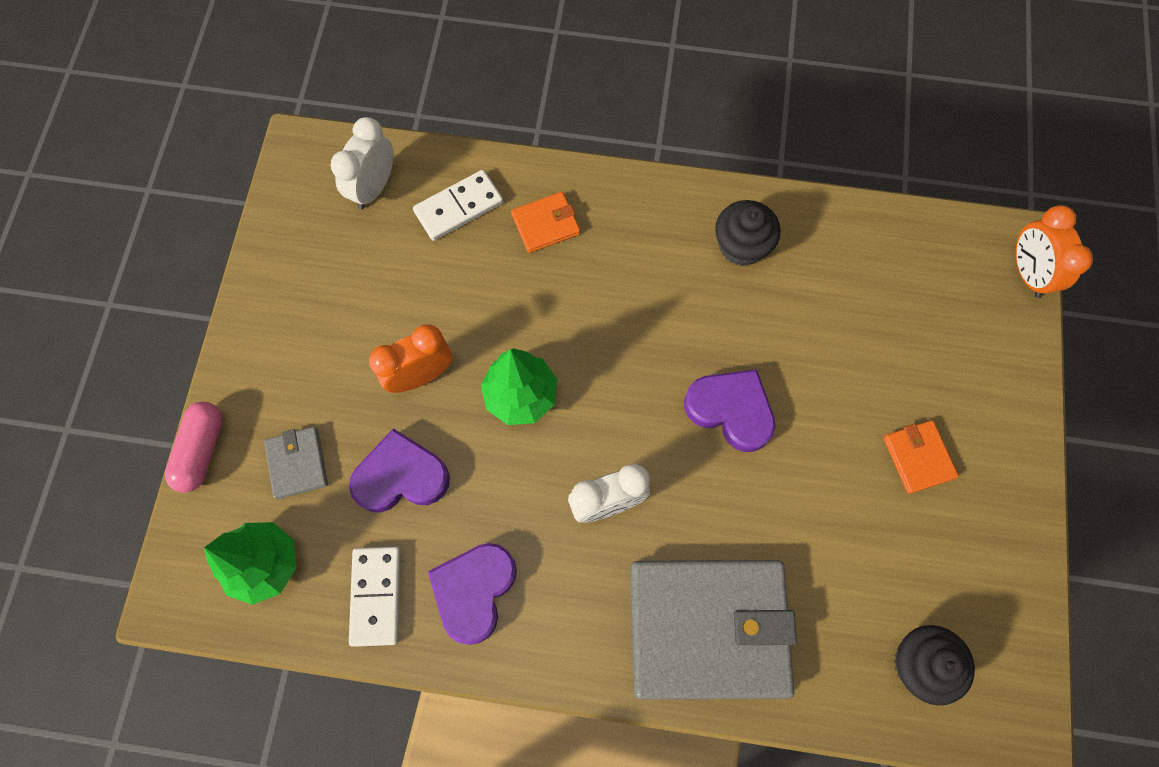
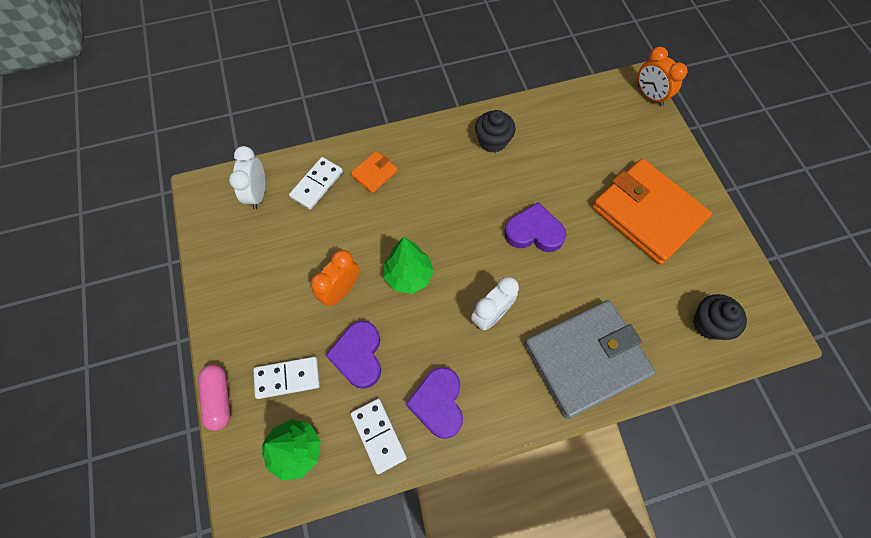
camera: 25 degrees left, 5 degrees down
grey wallet [264,427,328,499] -> white domino [254,357,320,399]
purple heart [349,428,450,513] -> purple heart turned 60 degrees counterclockwise [325,321,381,389]
orange wallet [883,420,959,494] -> orange wallet [592,159,712,265], size x2.34

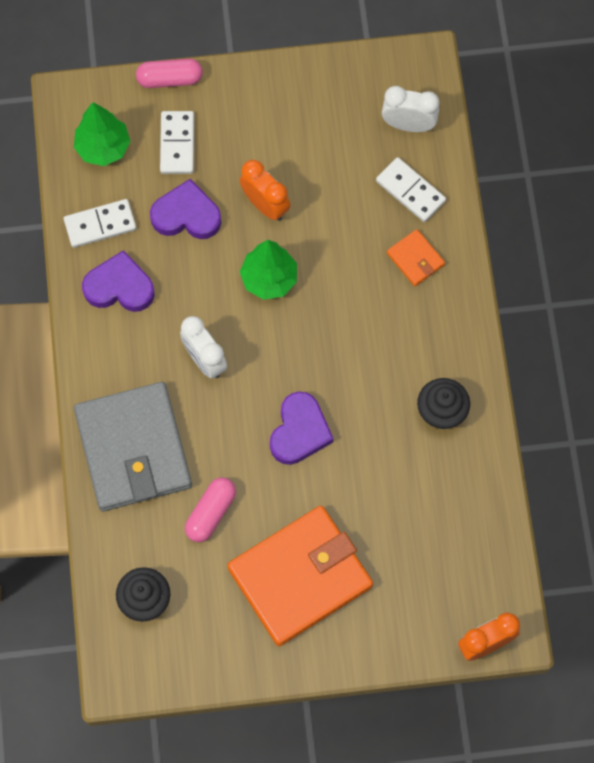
camera: 100 degrees right, 5 degrees up
none -> pink capsule [185,477,236,542]

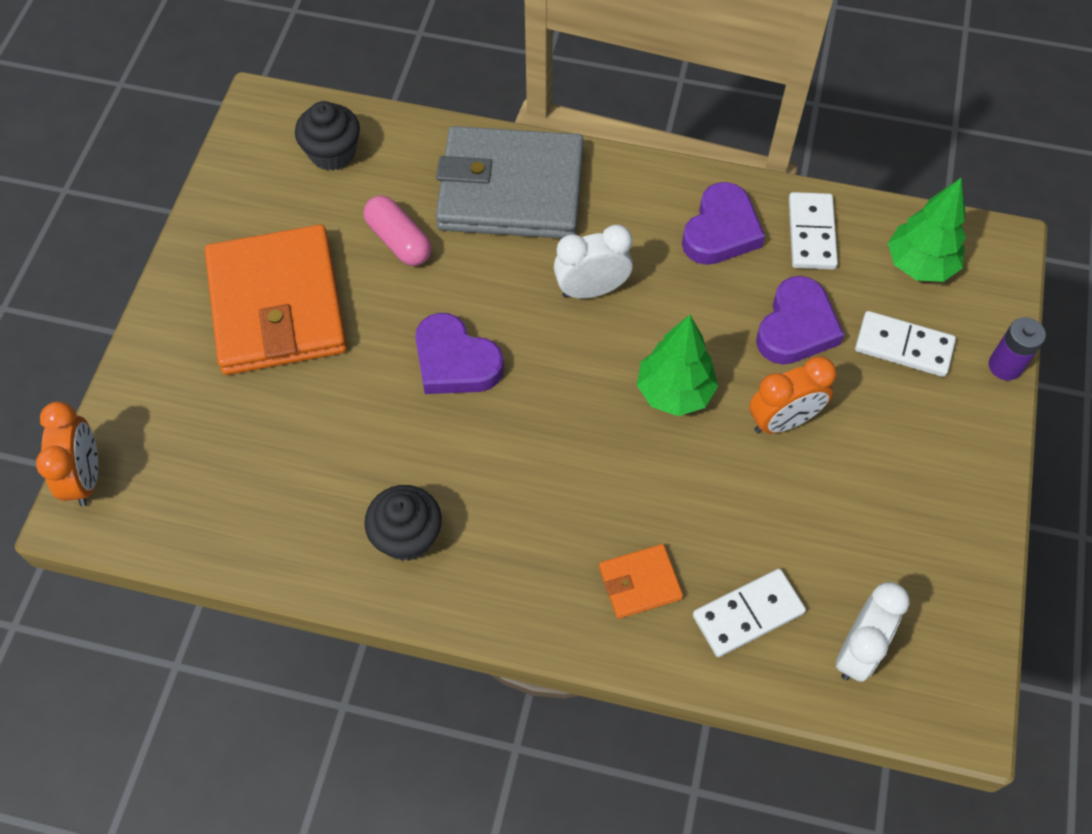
camera: 110 degrees right, 10 degrees down
pink capsule [136,59,203,88] -> purple battery [989,317,1046,381]

